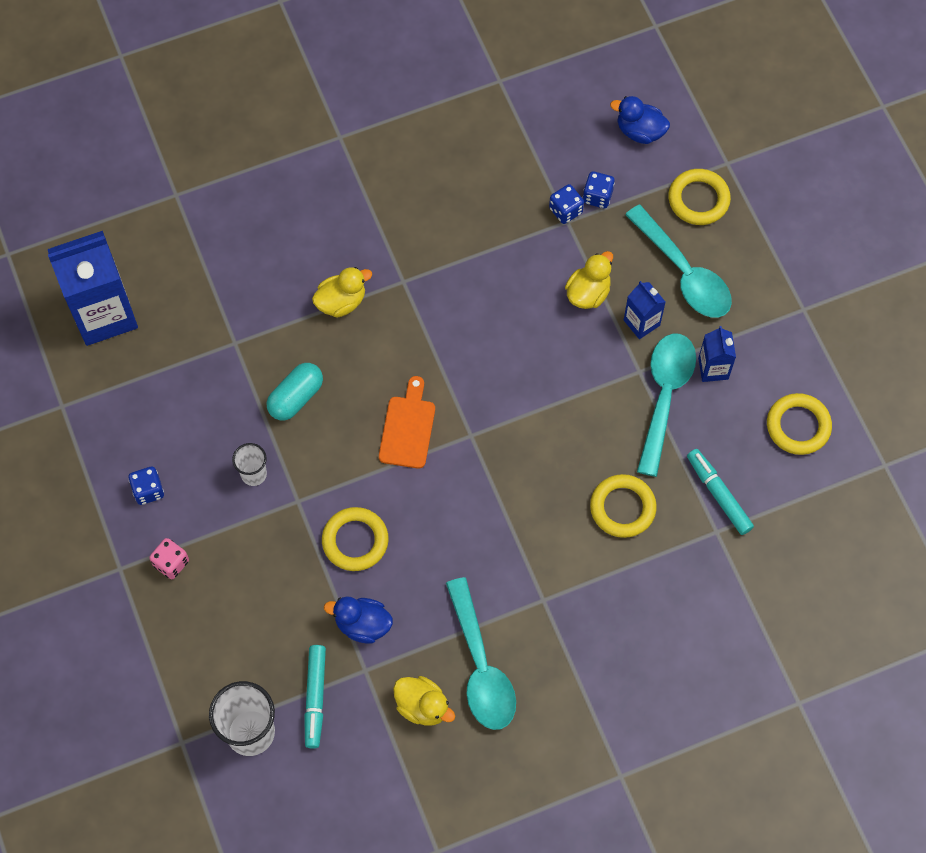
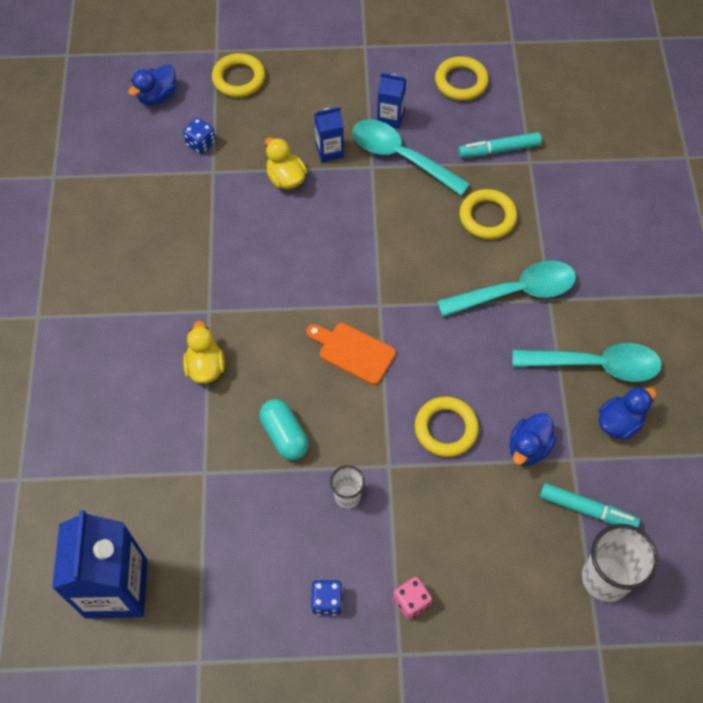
camera: 70 degrees left, 5 degrees down
yellow duck [393,676,455,726] -> blue duck [599,387,656,440]
blue dice [549,184,584,224] -> none
turquoise spoon [625,205,732,317] -> turquoise spoon moved to [437,260,576,317]

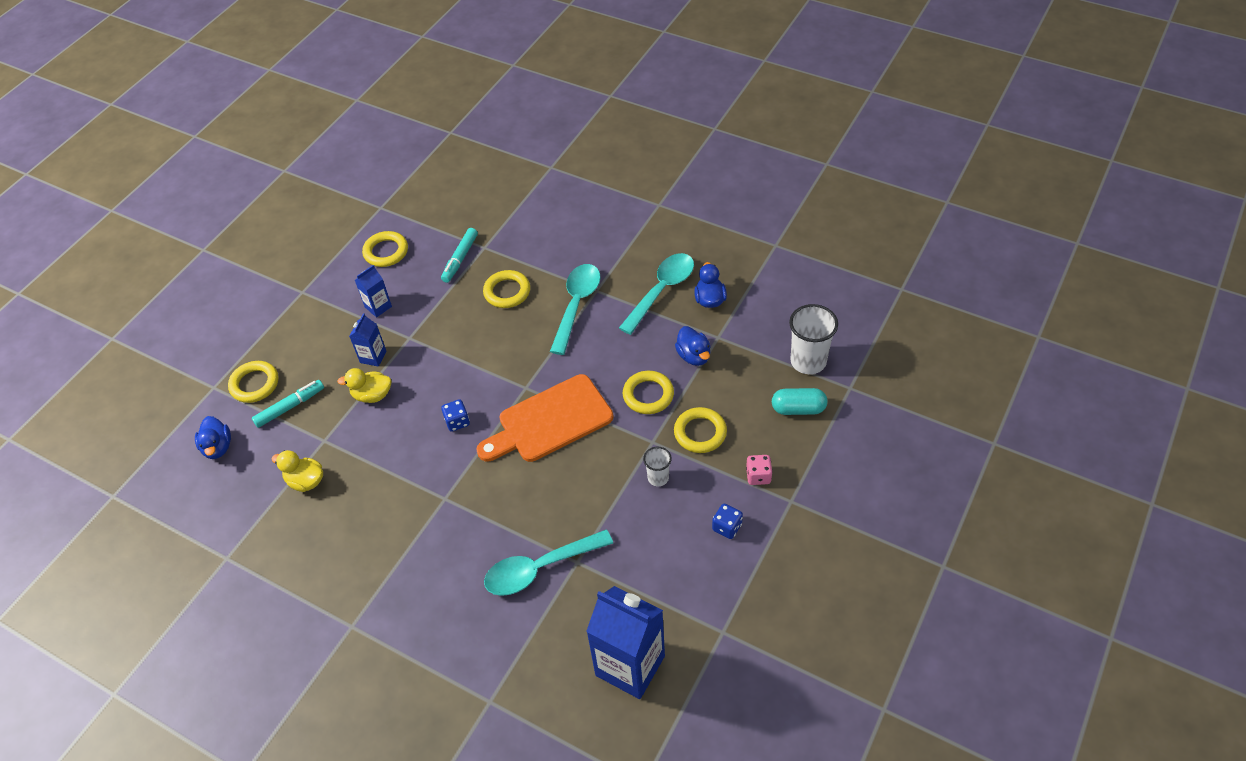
camera: 55 degrees left, 10 degrees down
blue dice [183,118,216,154] -> blue dice moved to [441,399,470,432]
yellow duck [183,321,225,384] -> yellow duck moved to [272,450,323,492]
turquoise capsule [259,399,309,460] -> turquoise capsule moved to [772,388,827,415]
orange cutting board [306,323,396,385] -> orange cutting board [476,374,613,462], size x1.78
turquoise spoon [352,119,470,196] -> turquoise spoon moved to [484,530,613,596]
turquoise marker [540,483,640,528] -> turquoise marker moved to [252,380,324,428]
none -> yellow ring [674,407,727,453]

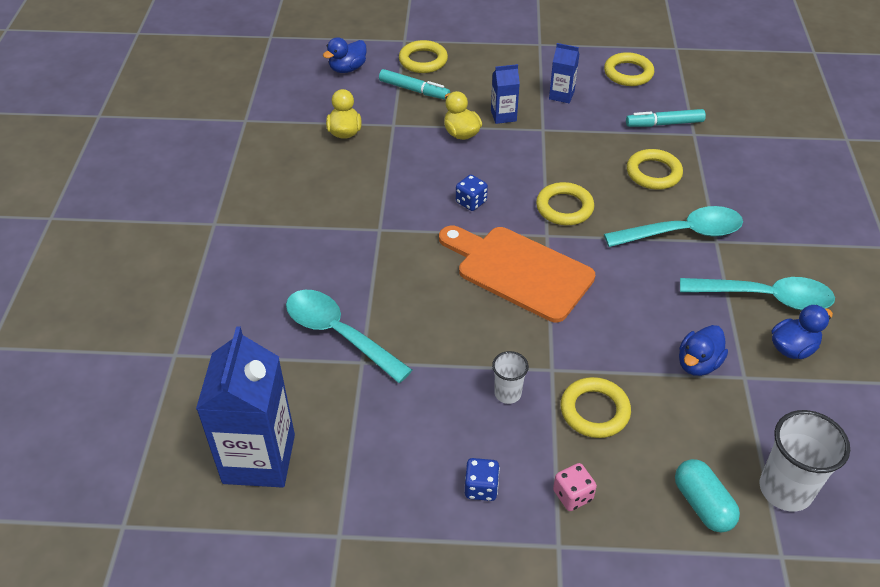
camera: 60 degrees right, 5 degrees down
yellow ring [623,371,674,414] -> yellow ring moved to [536,182,594,225]

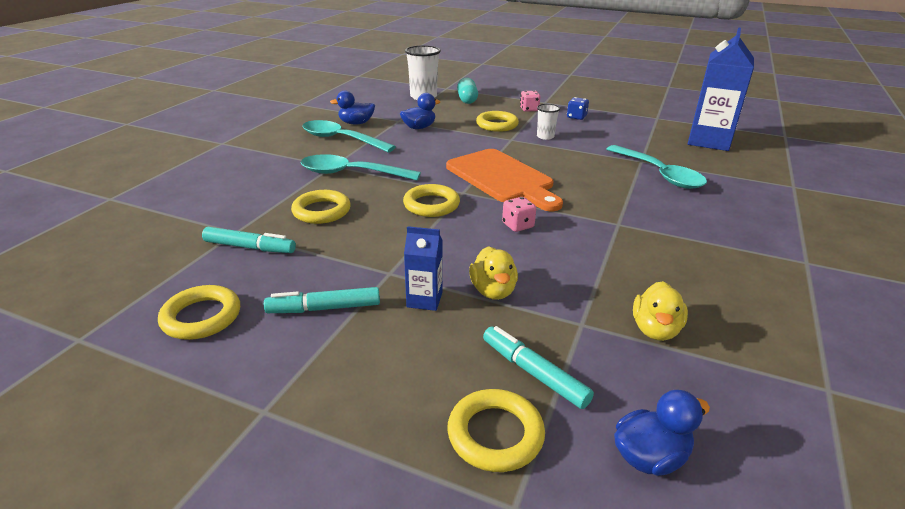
camera: 160 degrees left, 15 degrees down
blue dice [456,175,488,211] -> pink dice [502,197,536,232]
blue carton [549,43,579,103] -> turquoise marker [264,287,380,313]

